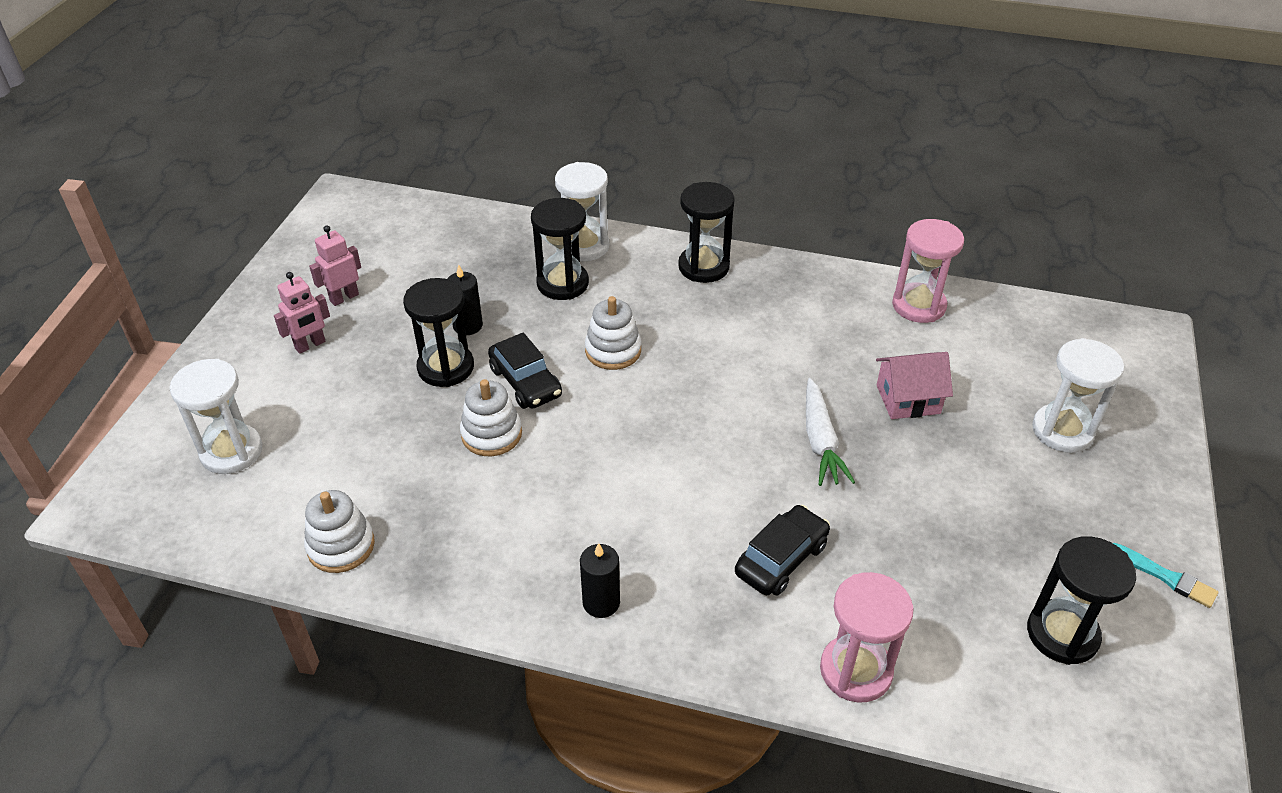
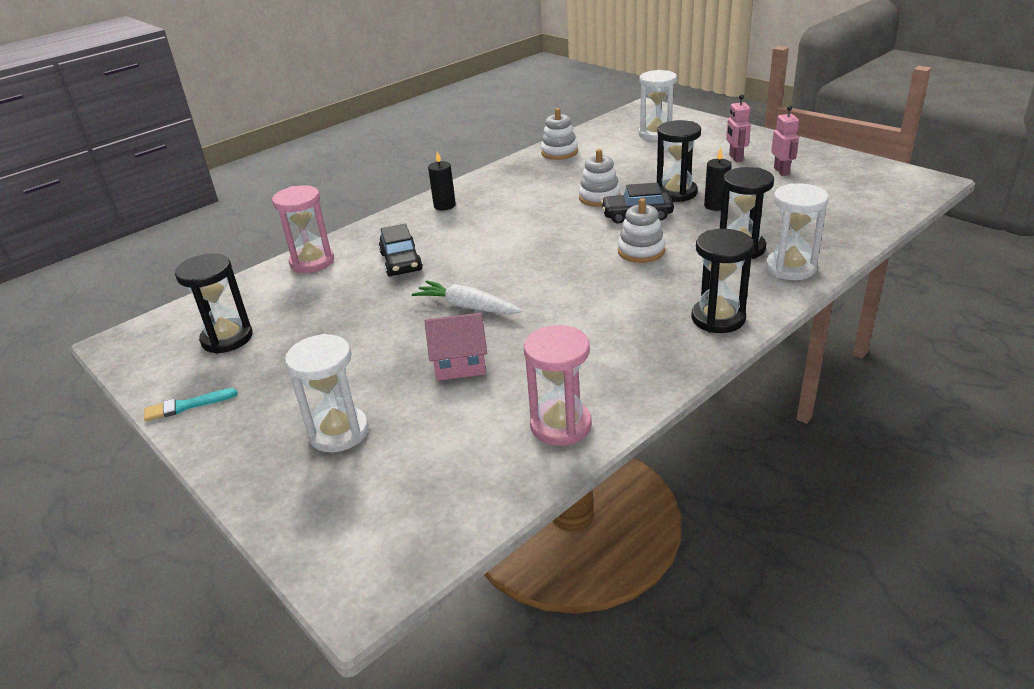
camera: 125 degrees right, 10 degrees down
pink house [876,352,953,419] -> pink house turned 60 degrees clockwise [425,313,487,381]

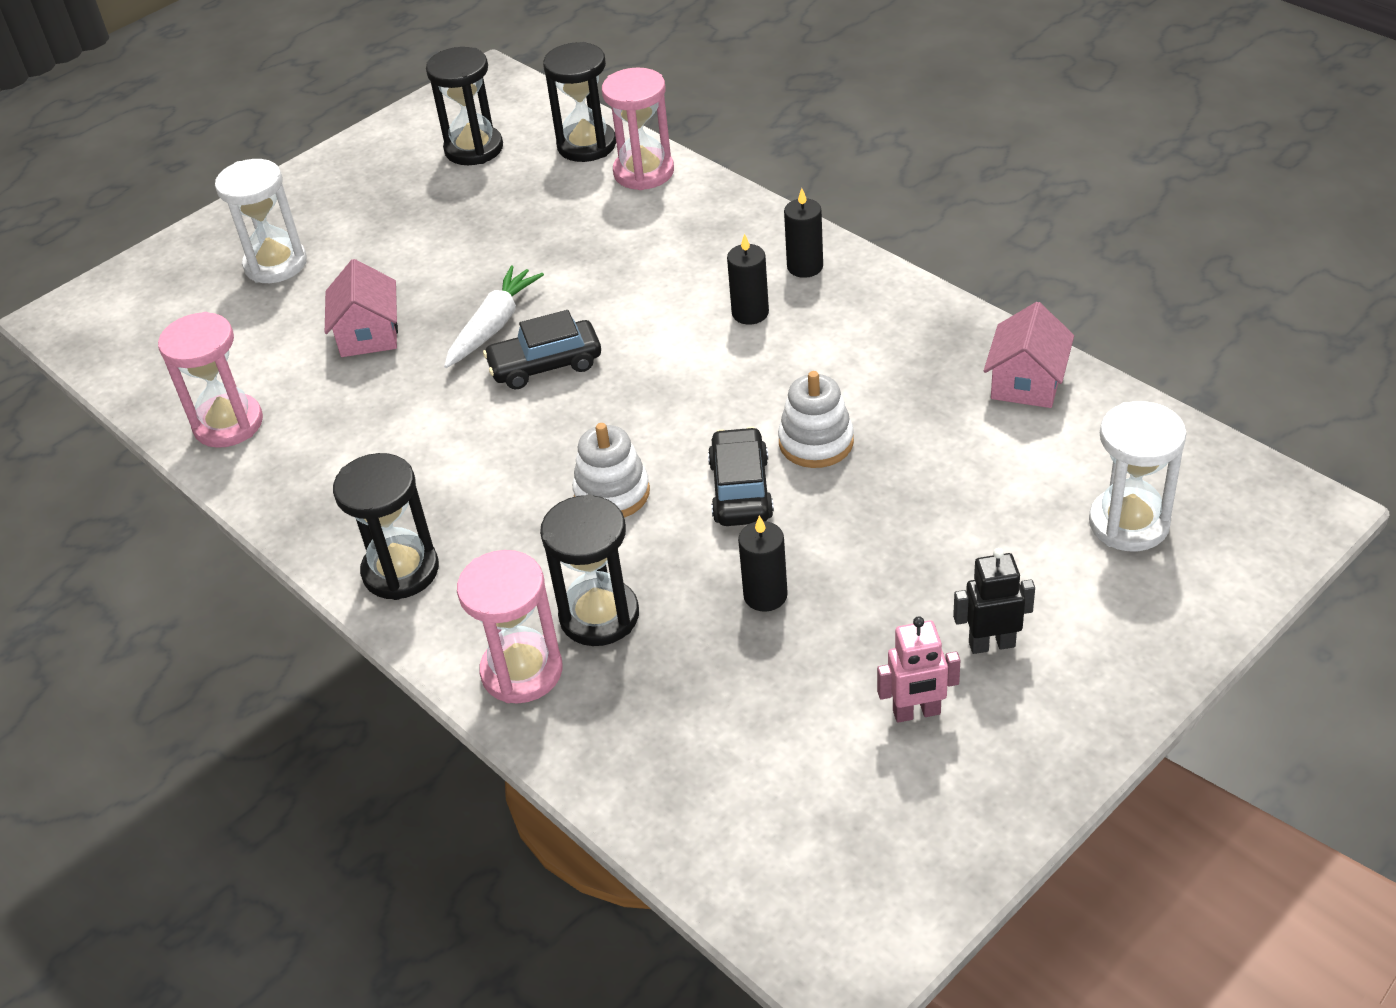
camera: 90 degrees right, 10 degrees up
turquoise brush [144,388,237,421] -> none
black car [379,224,423,277] -> black car moved to [483,310,601,389]
white stacking toy [541,108,578,160] -> pink house [984,302,1074,408]
black hourglass [657,120,701,202] -> black hourglass moved to [543,42,616,162]
pink robot [726,94,751,162] -> black robot [953,548,1035,654]
white hourglass [766,183,829,280] -> pink hourglass [457,550,563,703]
none -> black candle [727,233,769,324]

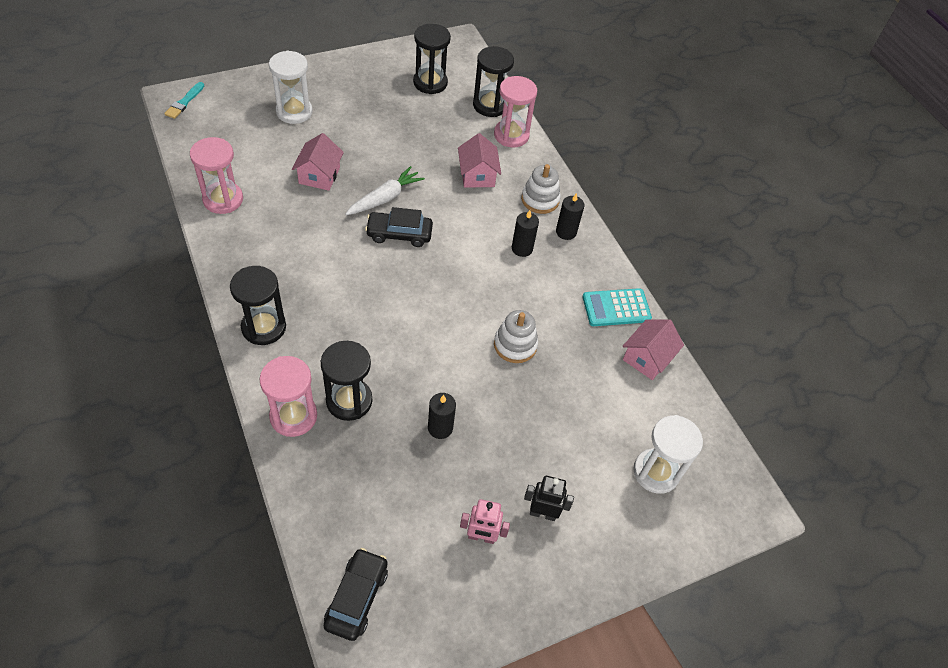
camera: 10 degrees right, 10 degrees up
white stacking toy [572,423,650,518] -> white stacking toy moved to [521,164,561,214]
black car [708,427,774,526] -> black car moved to [324,548,388,641]
none -> turquoise brush [164,82,204,119]
none -> pink house [458,133,501,188]
none -> turquoise calculator [582,288,652,326]

